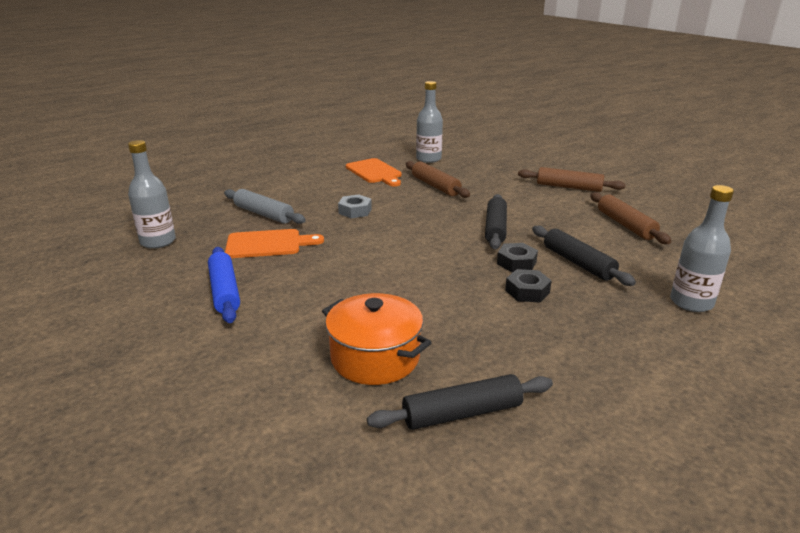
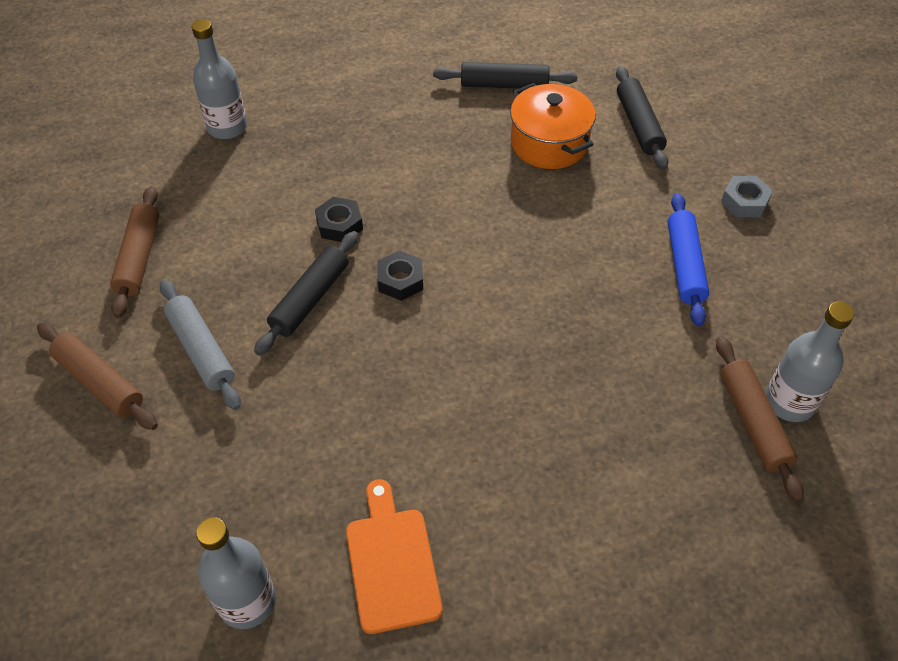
camera: 160 degrees left, 25 degrees up
grey rolling pin [224,189,306,224] -> grey rolling pin moved to [160,280,241,410]
orange cutting board [225,229,324,258] -> none
grey nut [338,194,372,218] -> grey nut moved to [721,176,773,217]
brown rolling pin [406,161,470,198] -> brown rolling pin moved to [716,336,804,502]
black nut [505,269,552,302] -> black nut moved to [377,250,423,301]
black rolling pin [532,226,636,286] -> black rolling pin moved to [616,66,669,170]

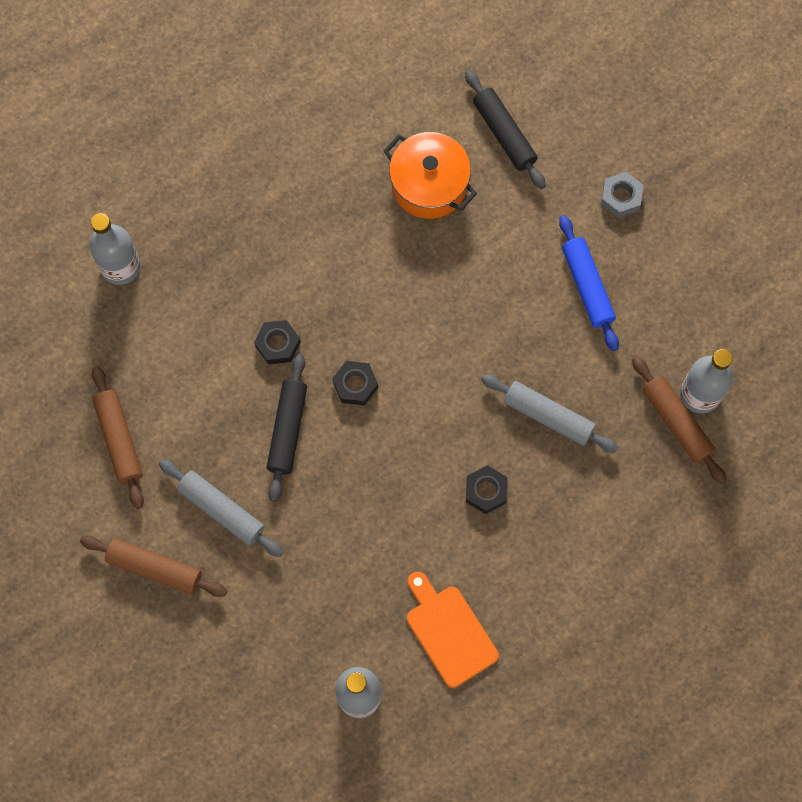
camera: 20 degrees left, 20 degrees up
black rolling pin [433,62,577,89] -> none
none -> black nut [466,465,508,514]
none -> grey rolling pin [481,374,619,453]

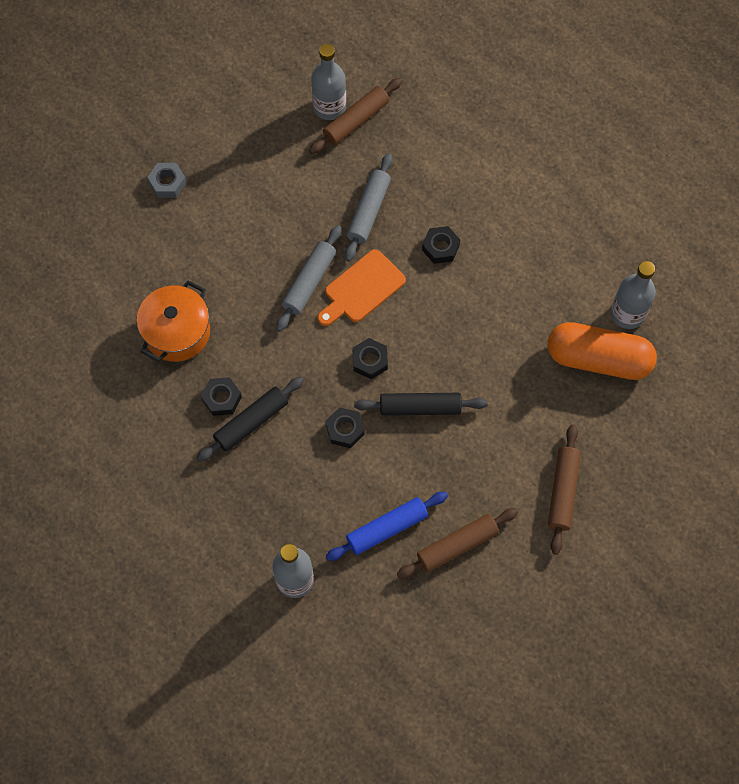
camera: 100 degrees left, 5 degrees down
grey rolling pin [159,459,283,557] -> grey rolling pin moved to [276,225,341,331]
orange cutting board [407,572,499,688] -> orange cutting board moved to [317,249,406,326]
black rolling pin [465,70,546,189] -> black rolling pin moved to [197,377,304,462]
blue rolling pin [559,215,619,351] -> blue rolling pin moved to [326,492,448,561]
none -> black nut [201,377,242,416]
none -> orange capsule [547,322,657,380]

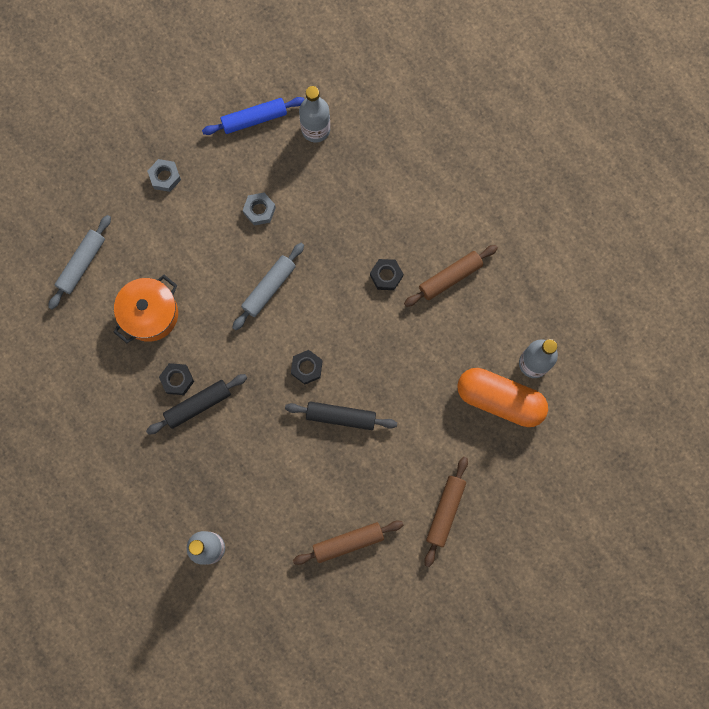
camera: 10 degrees right, 10 degrees up
brown rolling pin [309,78,402,154] -> brown rolling pin moved to [404,245,498,307]
orange cutting board [317,249,406,326] -> none
black nut [325,407,365,448] -> none
blue rolling pin [326,492,448,561] -> blue rolling pin moved to [202,97,305,135]
grey rolling pin [345,153,393,261] -> grey rolling pin moved to [48,215,111,309]
none -> grey nut [243,193,276,226]

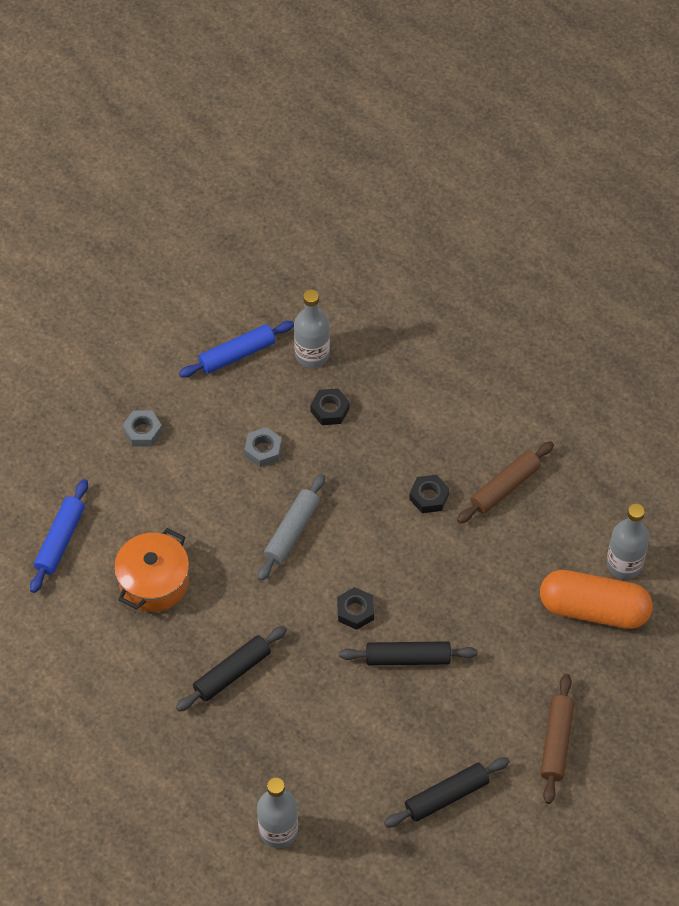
camera: 10 degrees left, 20 degrees down
grey rolling pin [48,215,111,309] -> blue rolling pin [30,479,88,593]
black nut [159,363,194,395] -> black nut moved to [310,388,350,425]
brown rolling pin [293,521,403,565] -> black rolling pin [384,757,510,827]

